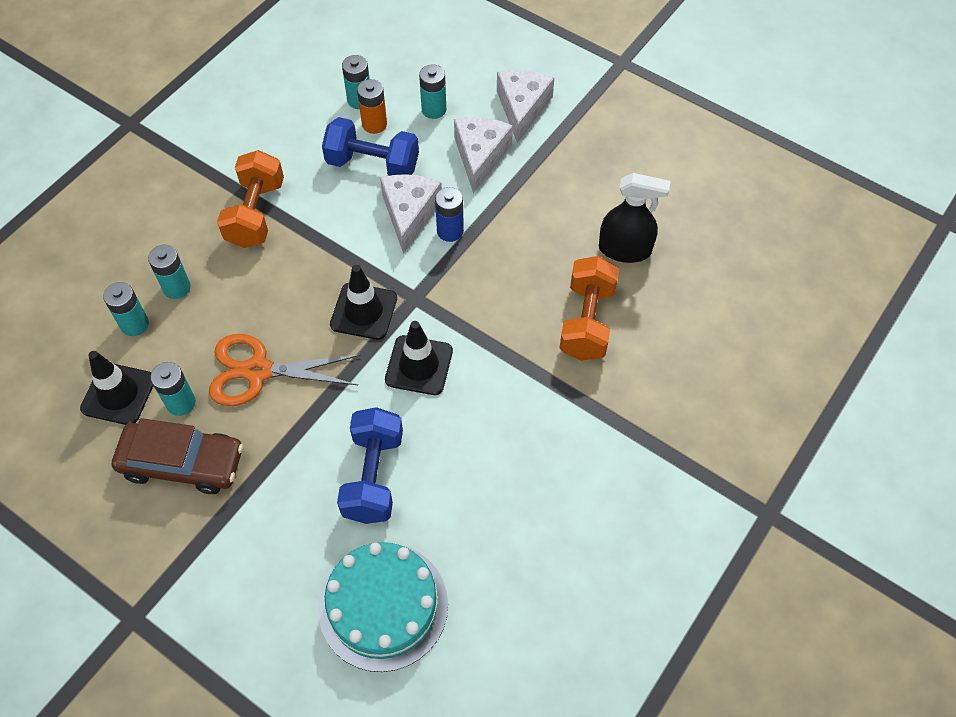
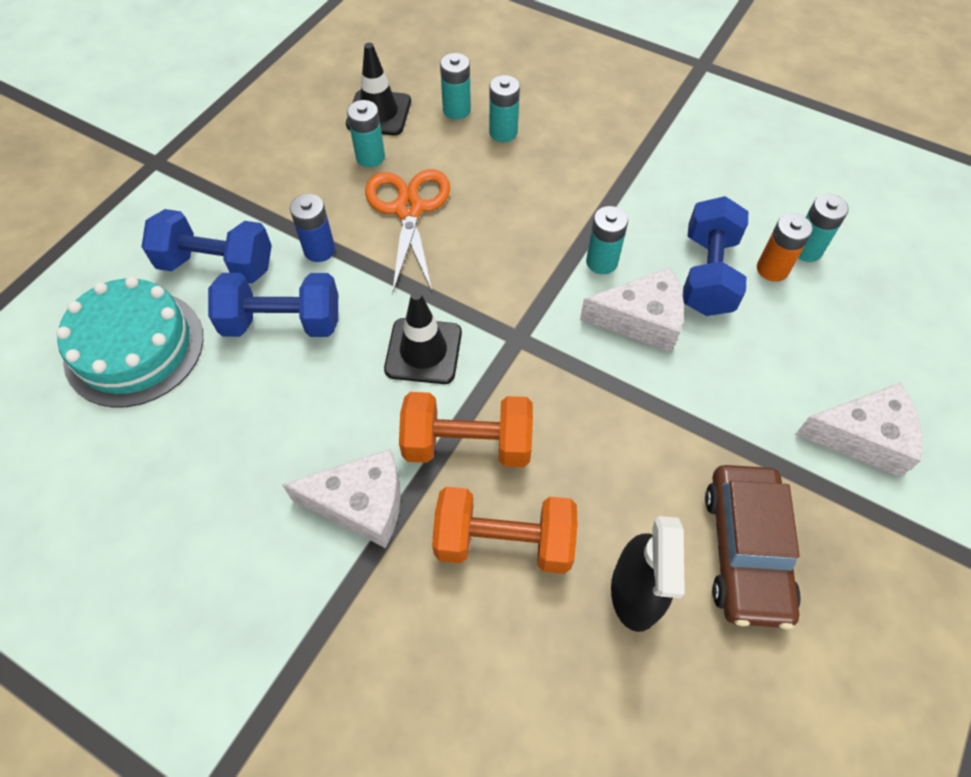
camera: 85 degrees right, 0 degrees up
brown car [112,418,243,494] -> brown car moved to [705,465,801,629]
orange dumbbell [217,150,284,248] -> orange dumbbell moved to [399,392,533,467]
black traffic cone [330,265,397,340] -> none
turquoise battery [419,65,446,119] -> turquoise battery moved to [586,206,628,274]
blue battery [435,187,464,242] -> blue battery moved to [290,194,335,262]
white cheese [454,117,513,193] -> white cheese moved to [282,448,401,548]
none -> blue dumbbell [142,209,272,284]

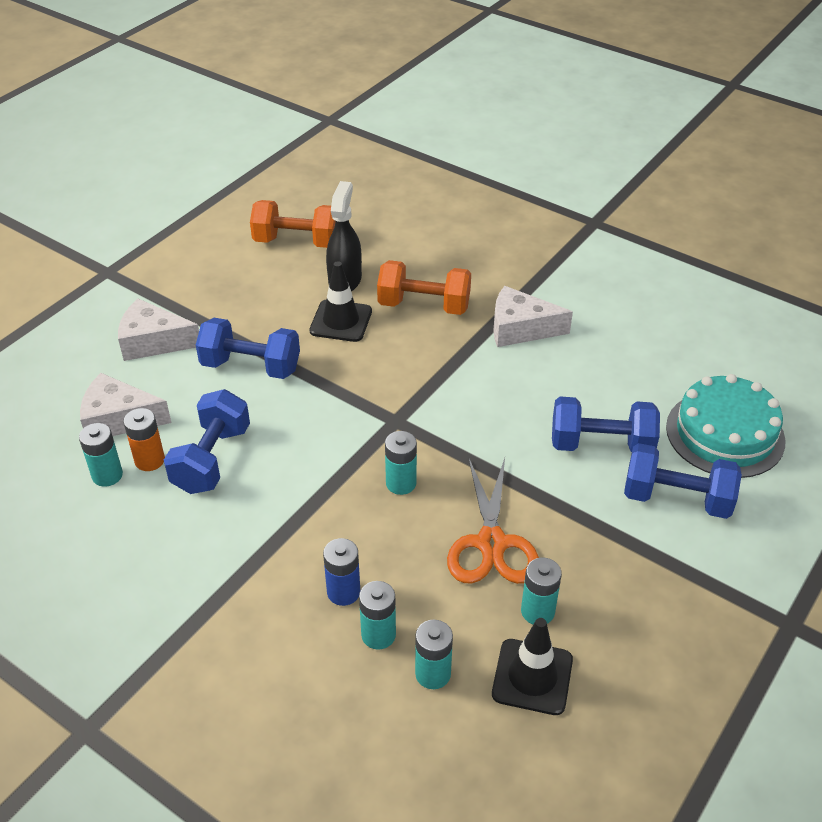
camera: 175 degrees left, 15 degrees down
blue battery [290,194,335,262] -> blue battery moved to [323,538,360,606]
black traffic cone [384,291,462,384] -> black traffic cone moved to [310,261,372,342]
orange dumbbell [399,392,533,467] -> orange dumbbell moved to [250,200,335,248]
white cheese [580,267,684,353] -> white cheese moved to [80,373,172,436]
turquoise battery [586,206,628,274] -> turquoise battery moved to [385,431,417,495]
brown car [705,465,801,629] -> none
none -> blue dumbbell [196,318,300,379]

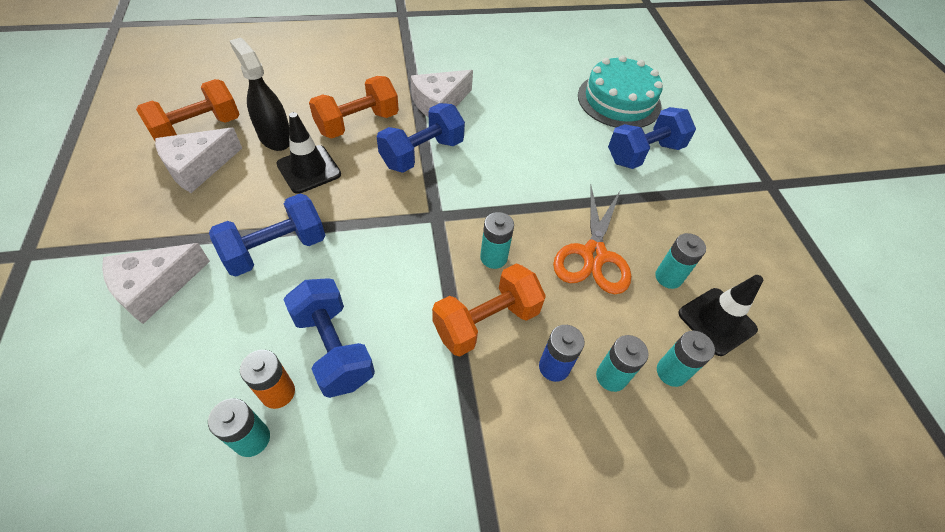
camera: 50 degrees left, 10 degrees up
white cheese [80,373,172,436] -> white cheese moved to [155,128,242,193]
orange scissors [447,458,539,584] -> orange scissors turned 60 degrees clockwise [553,184,631,294]
blue dumbbell [552,397,660,452] -> blue dumbbell moved to [377,103,465,173]
none -> orange dumbbell [432,263,546,356]

